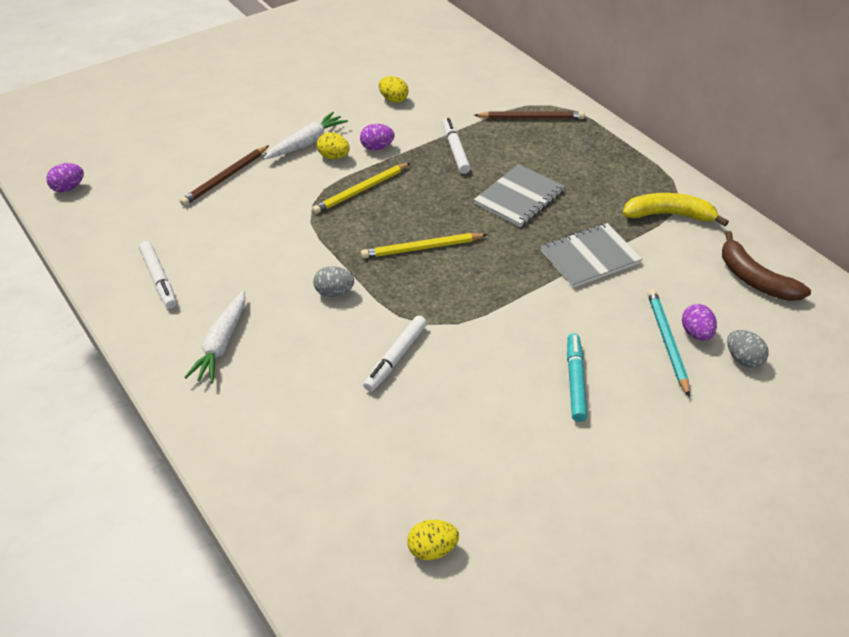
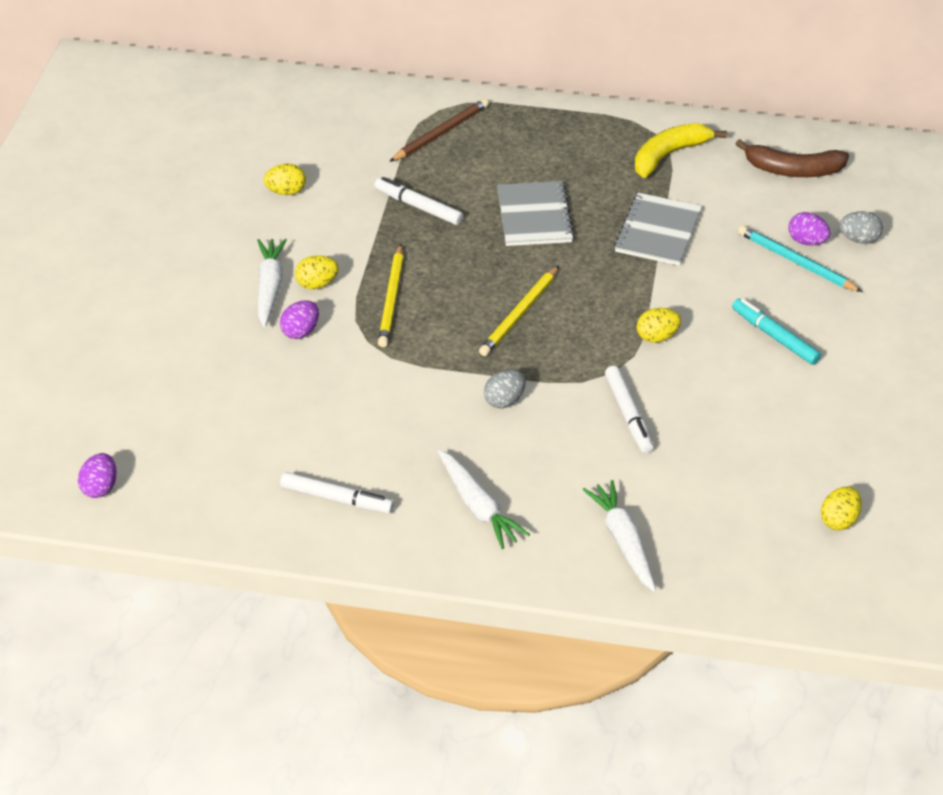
camera: 45 degrees left, 0 degrees up
brown pencil [180,145,269,206] -> none
purple egg [360,124,394,150] -> purple egg moved to [280,300,319,339]
none -> white carrot [582,480,656,592]
none -> yellow egg [637,308,681,343]

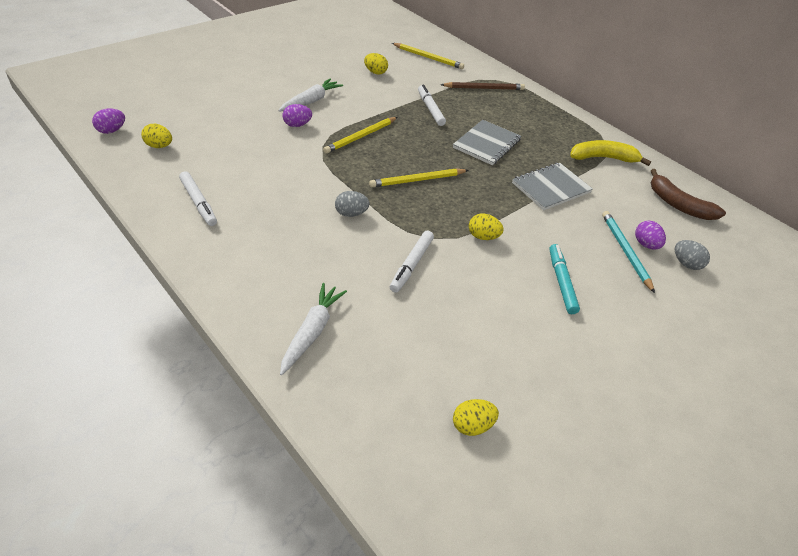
camera: 35 degrees right, 0 degrees up
yellow egg [295,255,339,289] -> yellow egg moved to [141,124,172,148]
white carrot [438,450,530,549] -> none
none -> yellow pencil [392,43,464,69]

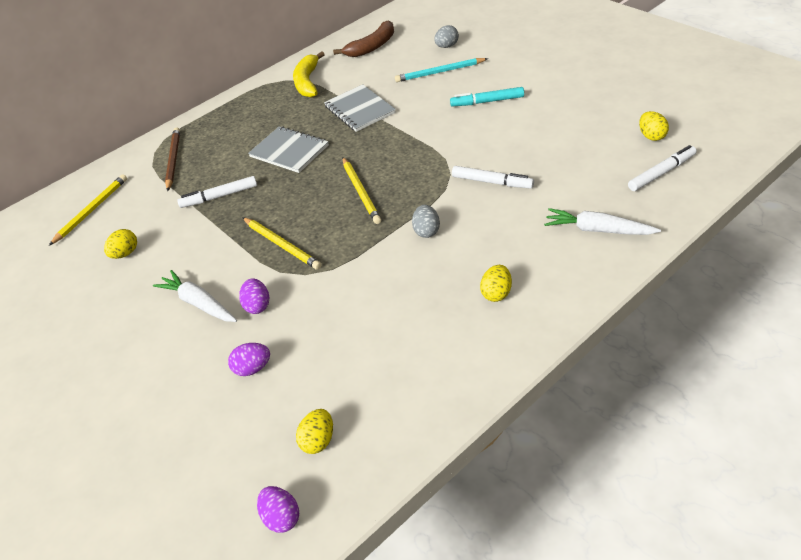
camera: 80 degrees left, 0 degrees up
white marker [179,171,217,226] -> white marker moved to [628,145,697,191]
yellow egg [469,214,504,240] -> yellow egg moved to [480,265,512,302]
purple egg [635,221,666,250] -> purple egg moved to [228,343,270,376]

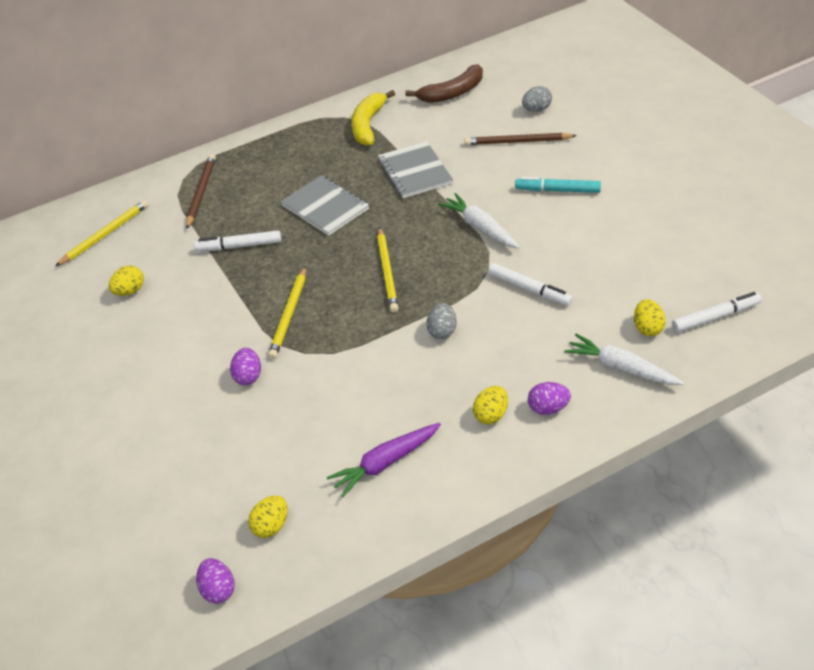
camera: 10 degrees right, 0 degrees up
white carrot [153,270,237,322] -> white carrot moved to [438,193,520,249]
purple egg [228,343,270,376] -> purple egg moved to [528,382,571,415]
yellow pencil [242,217,321,270] -> yellow pencil turned 45 degrees clockwise [268,266,306,359]
turquoise pencil [395,58,488,82] -> brown pencil [464,133,577,145]
yellow egg [639,111,669,141] -> yellow egg moved to [634,299,666,336]
none -> purple carrot [327,423,441,497]

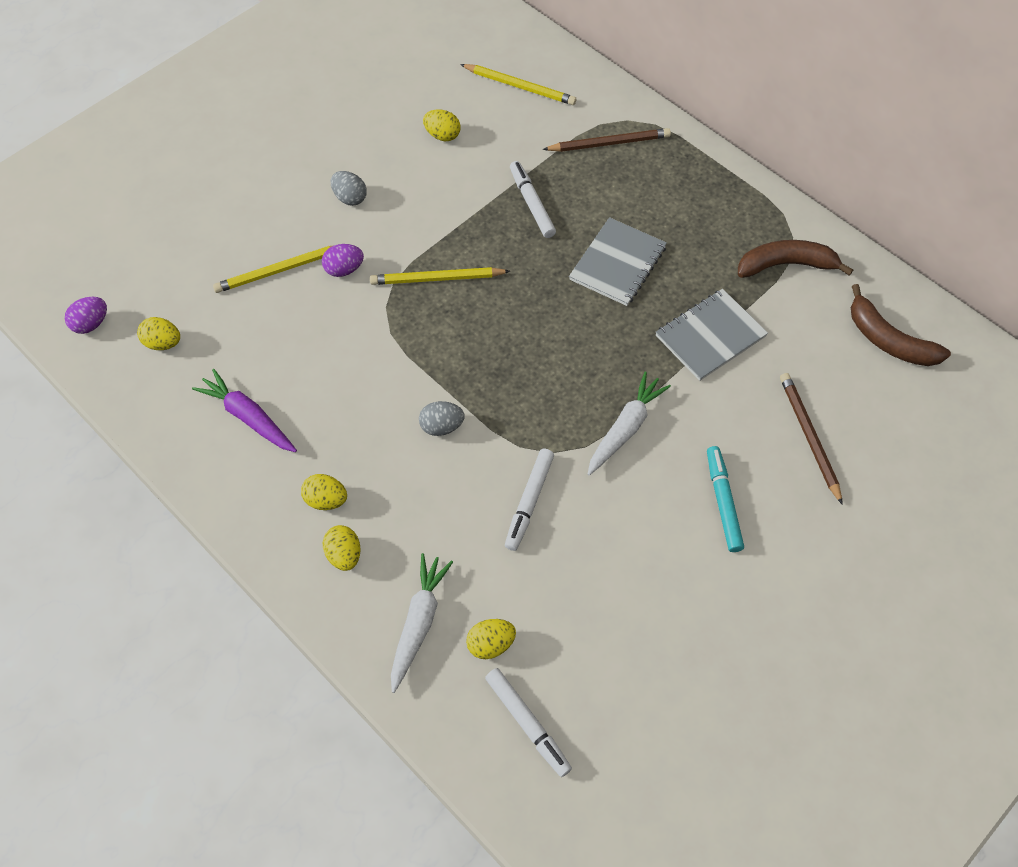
camera: 70 degrees right, 15 degrees up
yellow banana [351,90,395,146] -> brown banana [738,240,853,278]
yellow pencil [377,227,399,313] -> yellow pencil moved to [213,245,334,293]
grey egg [522,86,552,112] -> grey egg moved to [331,171,367,206]
purple egg [528,382,571,415] -> yellow egg [323,525,361,571]

